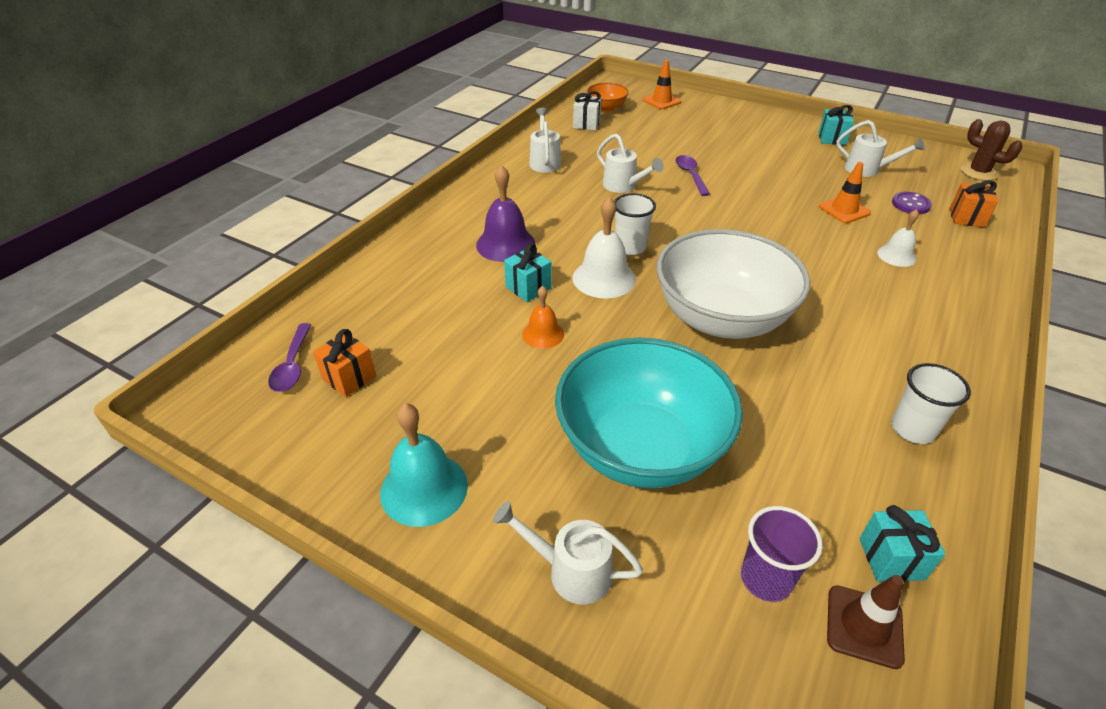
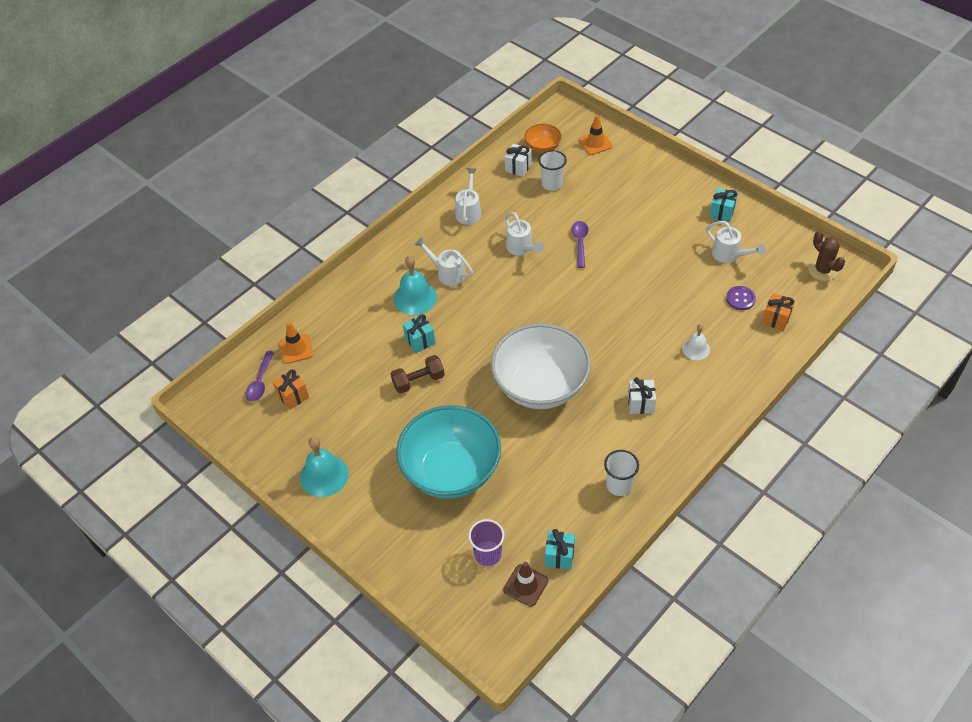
camera: 15 degrees right, 10 degrees up
purple bell [476,165,536,262] -> turquoise bell [394,256,437,315]
white watering can [493,501,643,604] -> white watering can moved to [415,237,473,286]
orange bell [522,286,564,349] -> brown dumbbell [391,355,445,394]
white bell [573,197,636,298] -> none
white cup [614,193,656,255] -> white cup moved to [538,150,567,191]
orange traffic cone [819,162,871,223] -> orange traffic cone moved to [279,322,313,364]
none -> white gift [628,377,656,414]

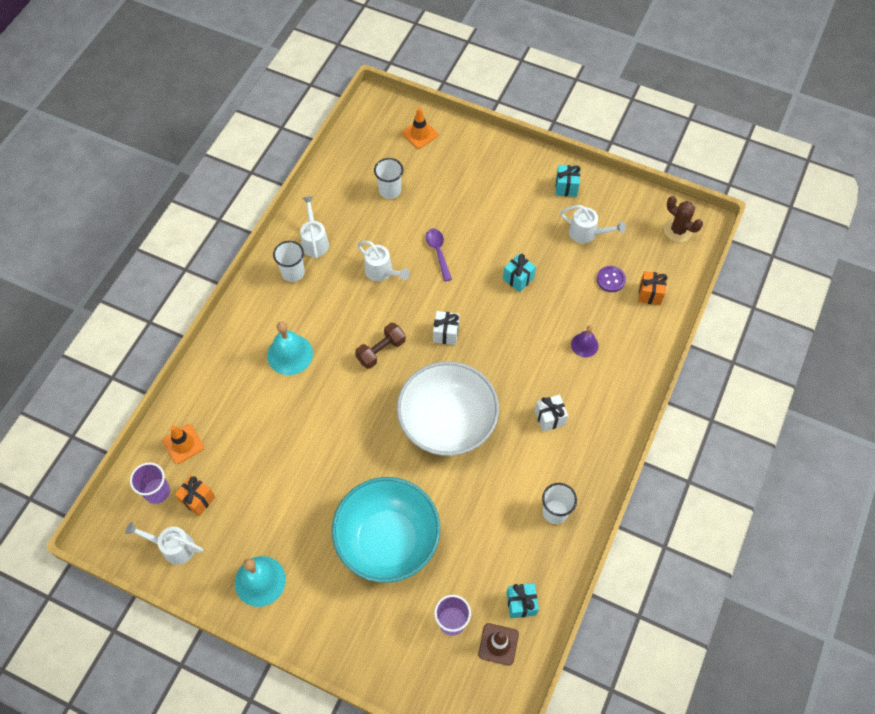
camera: 20 degrees left, 10 degrees up
purple spoon [246,351,274,401] -> purple cup [130,462,170,504]
brown dumbbell [391,355,445,394] -> brown dumbbell moved to [355,323,406,369]
turquoise gift [403,314,435,353] -> turquoise gift moved to [503,254,536,292]
white watering can [415,237,473,286] -> white watering can moved to [125,522,203,565]
white gift [505,144,532,177] -> white gift moved to [433,311,460,345]
orange bowl [524,124,562,153] -> none
white bell [682,324,710,360] -> purple bell [571,325,599,357]
none -> white cup [273,241,305,282]

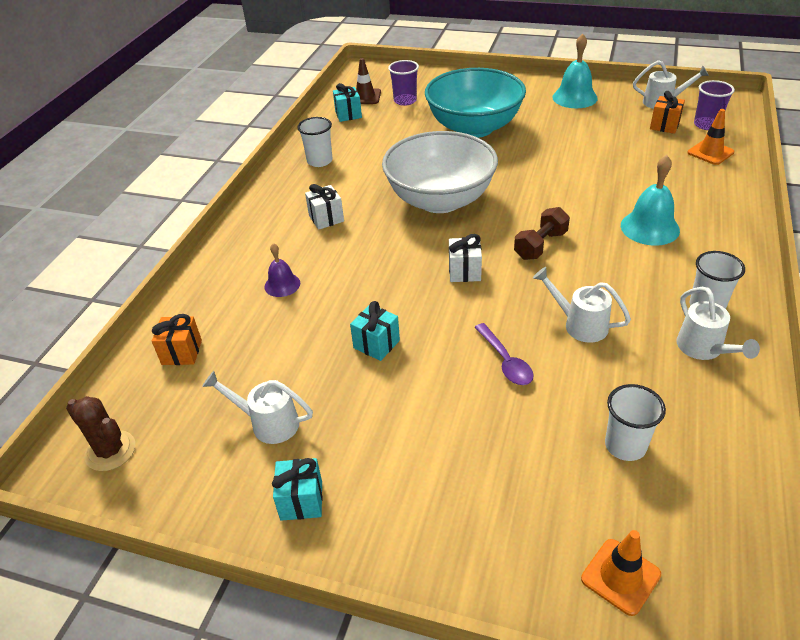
camera: 175 degrees right, 20 degrees down
purple button [597,266,626,292] -> none

